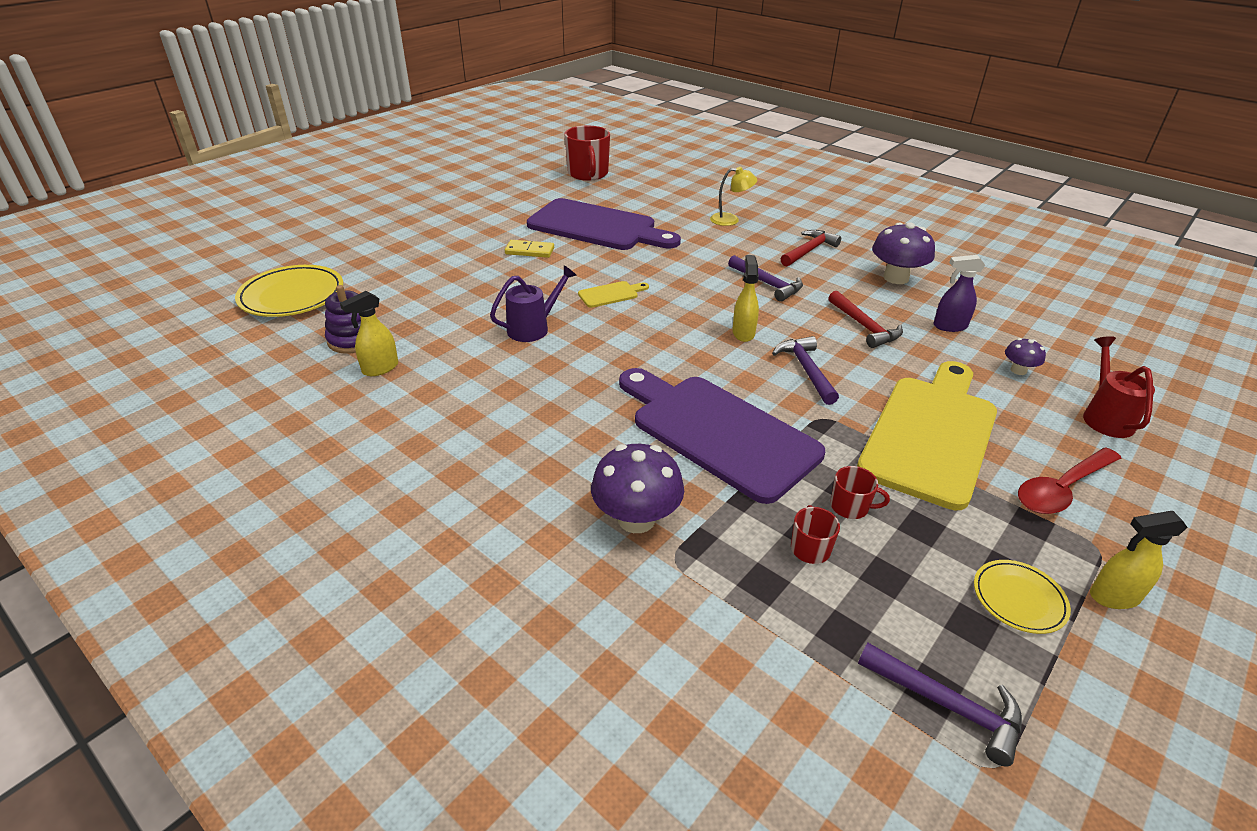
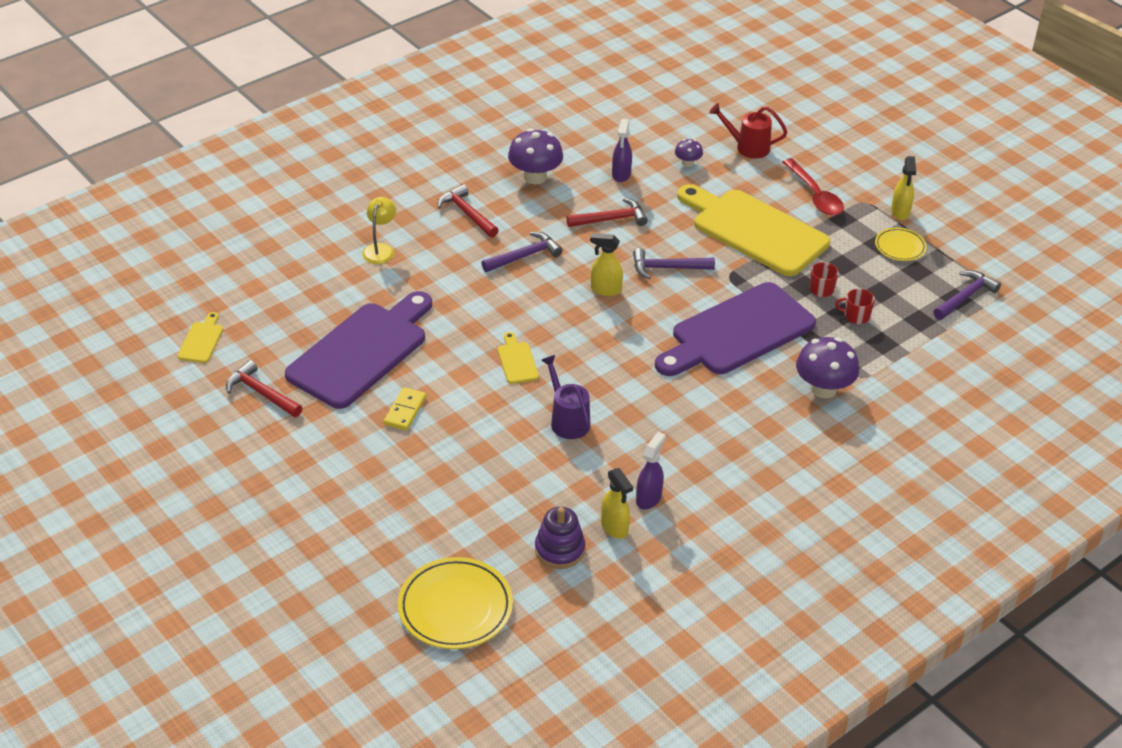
camera: 80 degrees left, 5 degrees up
red mug [564,126,610,181] -> yellow cutting board [178,312,223,363]
none -> red hammer [226,360,303,417]
none -> purple spray bottle [636,432,666,510]

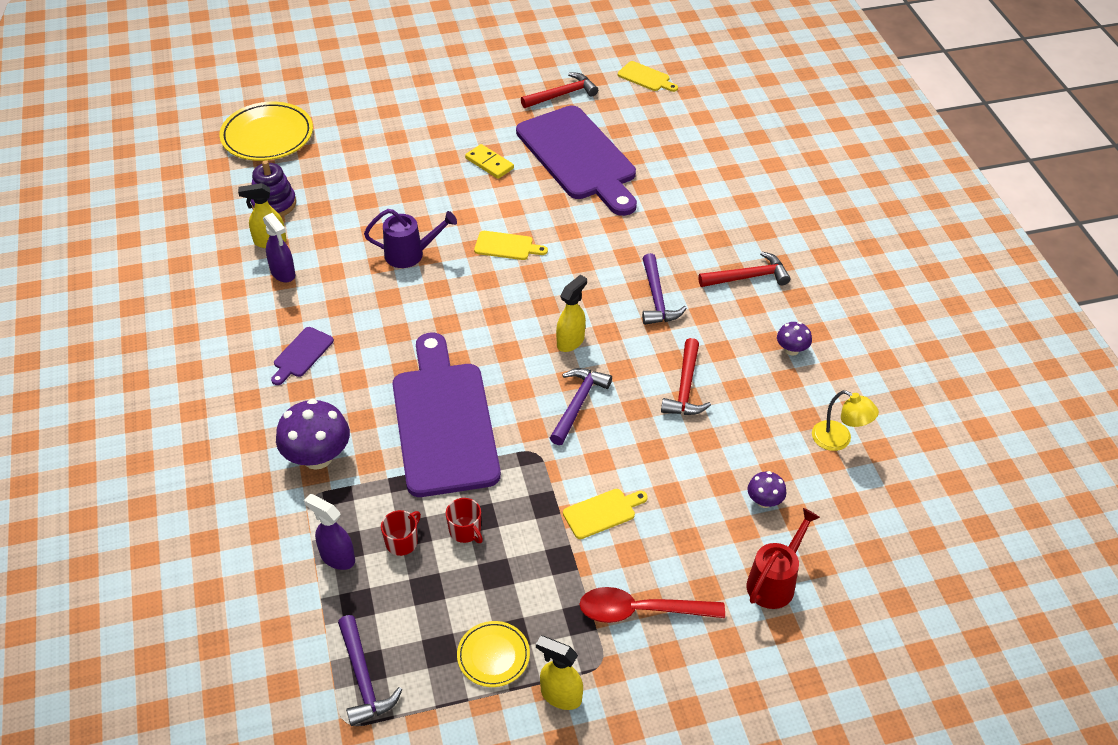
camera: 115 degrees right, 5 degrees up
yellow lamp [362,197,396,264] -> yellow lamp moved to [812,390,879,451]
purple mushroom [508,128,563,184] -> purple mushroom [777,322,812,355], size x0.52
purple spray bottle [612,119,632,182] -> purple spray bottle moved to [304,494,355,570]
yellow cutting board [677,184,830,276] -> yellow cutting board [563,489,648,539], size x0.40
none -> purple cutting board [271,327,334,385]

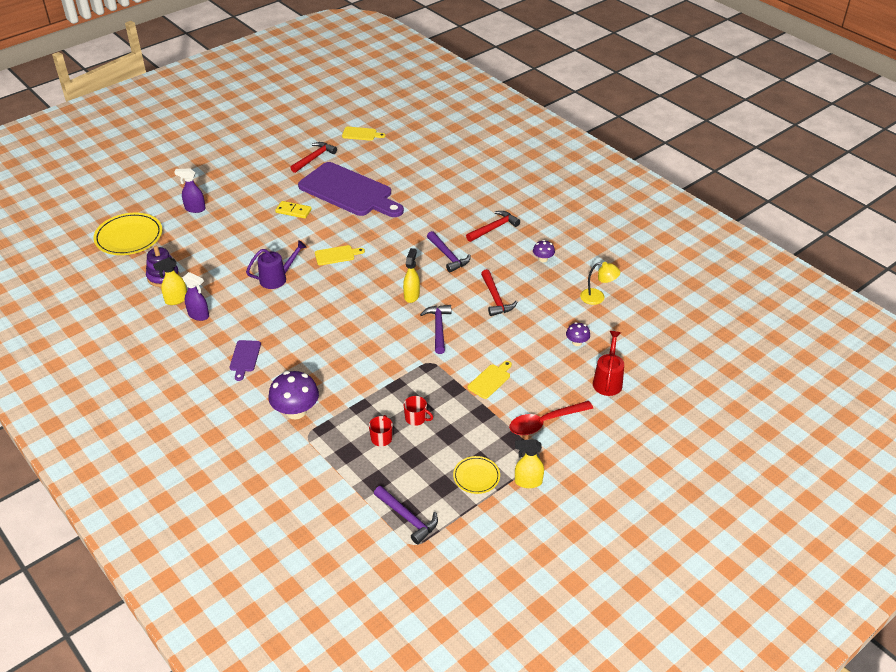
camera: 25 degrees left, 5 degrees down
purple spray bottle [304,494,355,570] -> purple spray bottle moved to [174,169,206,213]
purple cutting board [392,333,501,497] -> none

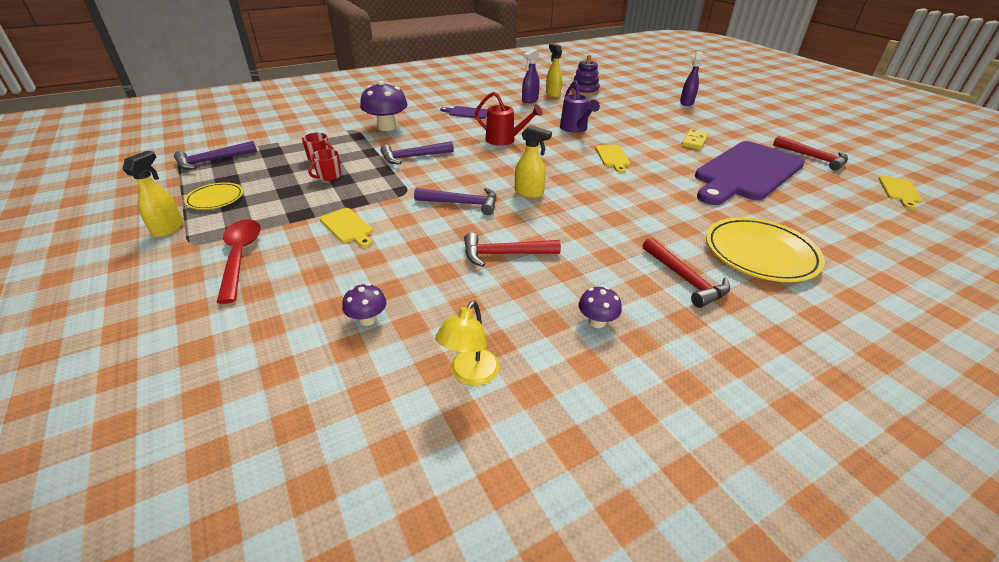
camera: 100 degrees right, 5 degrees down
yellow plate [93,213,163,255] -> yellow plate moved to [706,217,825,282]
purple hammer [427,231,471,273] -> purple hammer moved to [380,141,454,164]
red watering can [593,331,624,396] -> red watering can moved to [475,92,543,146]

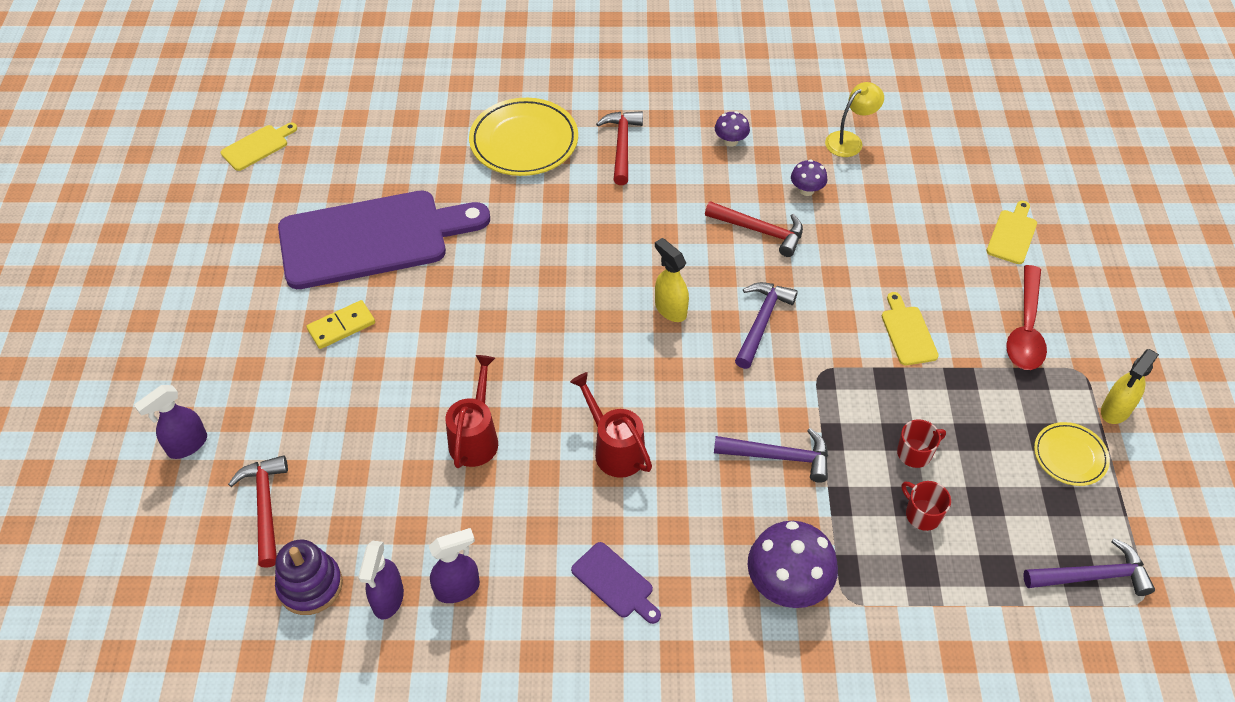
camera: 150 degrees left, 15 degrees up
purple mushroom [342,283,386,326] -> purple mushroom moved to [791,159,827,196]
purple hammer [414,188,496,215] -> purple hammer turned 75 degrees clockwise [735,282,798,369]
yellow spray bottle [546,44,562,98] -> purple spray bottle [358,540,404,619]
purple watering can [560,80,600,133] -> red watering can [445,355,498,468]
yellow cutting board [595,145,630,173] -> yellow cutting board moved to [987,201,1037,264]
red hammer [773,136,848,171] -> red hammer moved to [228,455,288,568]

